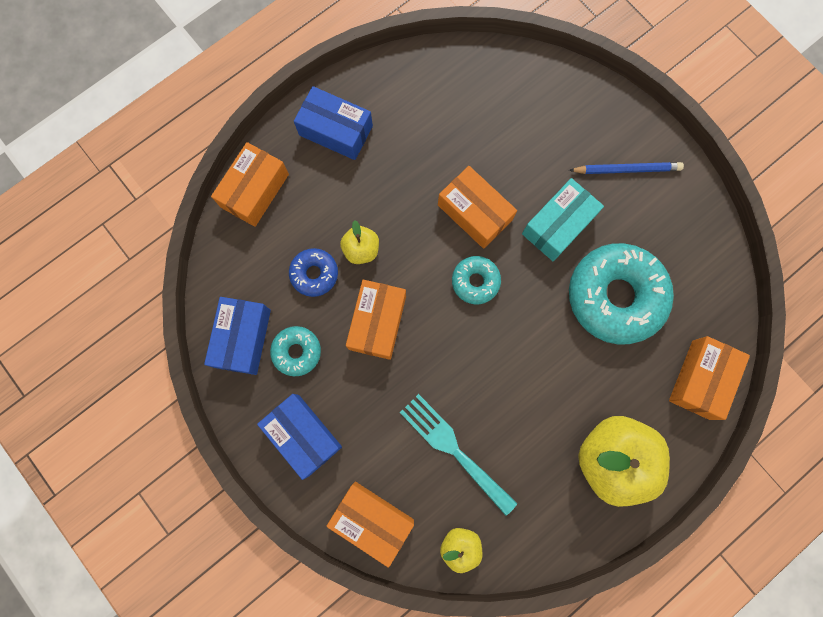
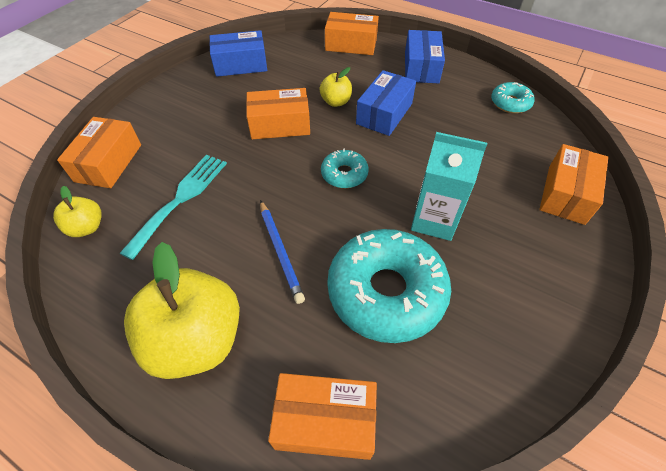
camera: 70 degrees right, 25 degrees down
blue box [257,394,342,480] -> blue box moved to [356,70,416,136]
turquoise donut [270,326,321,376] -> turquoise donut moved to [491,82,535,113]
blue donut [289,248,338,297] -> none
orange box [438,166,517,249] -> orange box moved to [539,144,608,225]
turquoise box [522,178,604,261] -> turquoise carton [411,132,487,241]
blue pencil [569,162,684,174] -> blue pencil moved to [260,200,305,304]

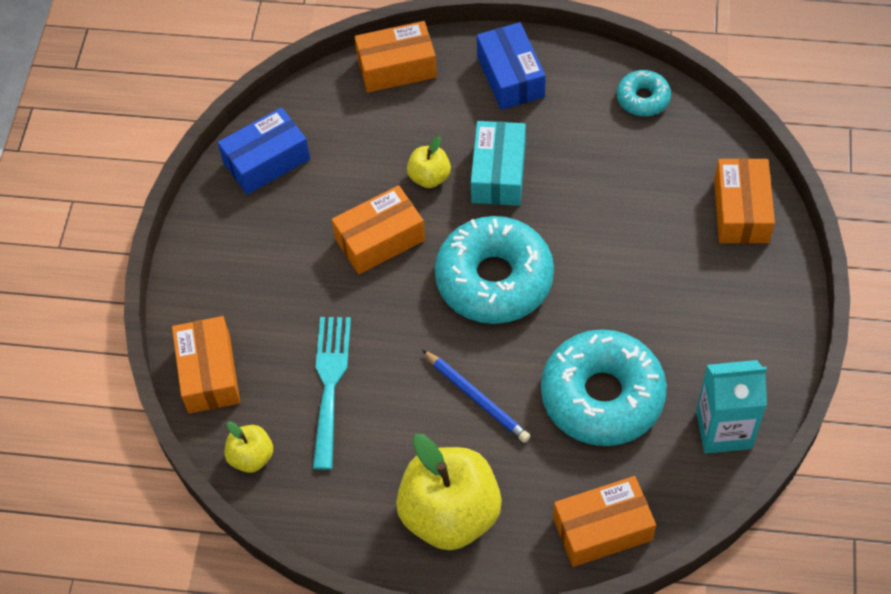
camera: 20 degrees left, 5 degrees up
turquoise donut [321,149,369,188] -> turquoise donut [434,216,554,324], size x2.05
blue box [356,70,416,136] -> turquoise box [471,121,526,206]
turquoise carton [411,132,487,241] -> turquoise carton moved to [696,360,767,454]

